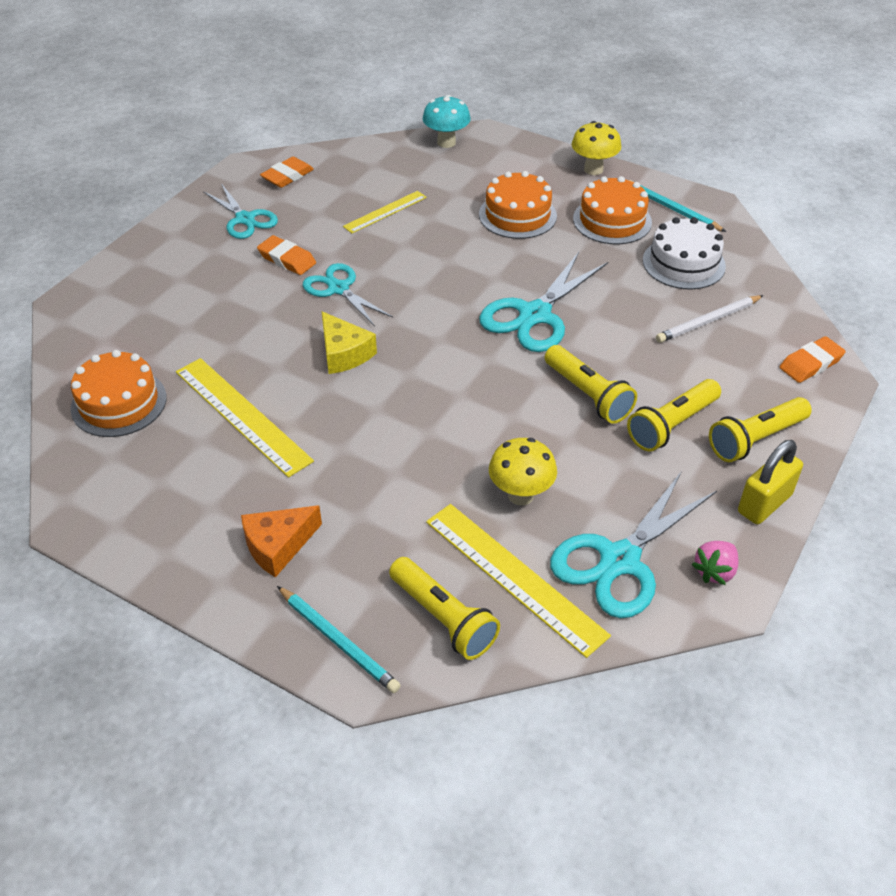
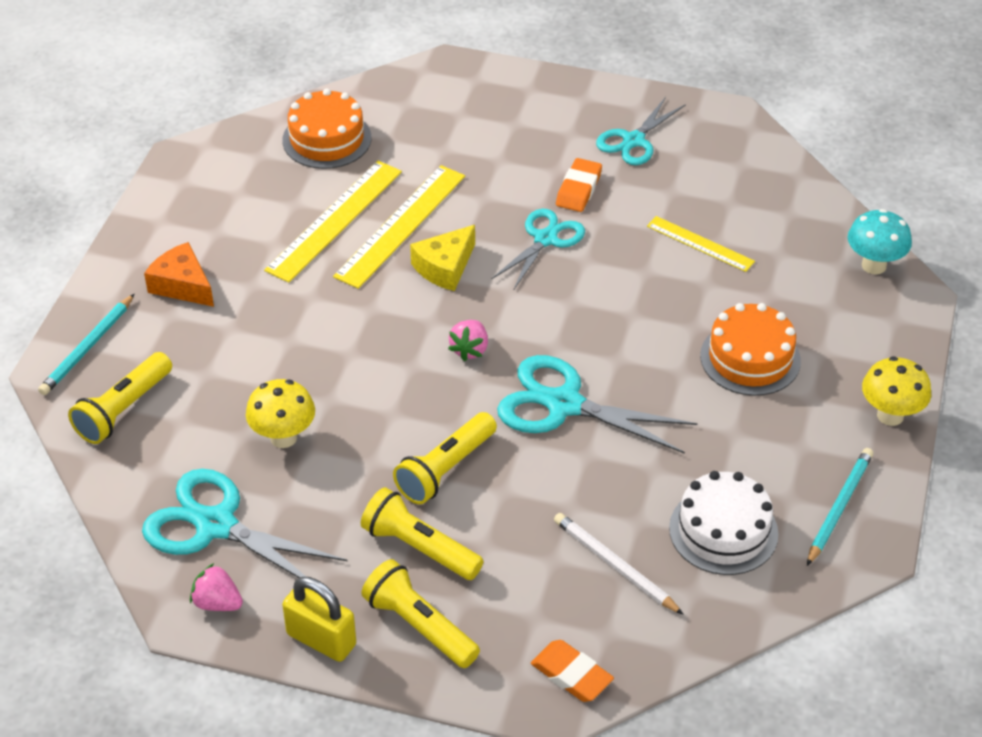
camera: 75 degrees right, 0 degrees up
orange eraser [260,157,314,188] -> none
yellow ruler [426,504,611,658] -> yellow ruler moved to [333,165,465,289]
orange cake [573,176,652,245] -> none
none -> pink strawberry [448,320,488,361]

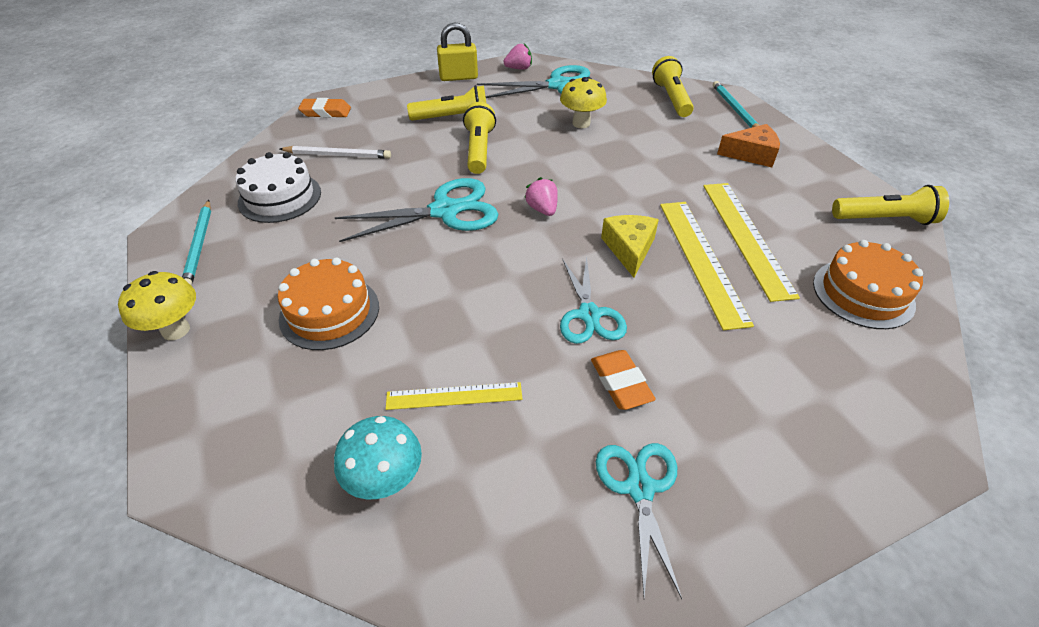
camera: 140 degrees right, 0 degrees up
yellow flashlight [362,559,480,668] -> yellow flashlight moved to [832,185,949,225]
turquoise mushroom [848,209,912,275] -> turquoise mushroom moved to [334,416,422,499]

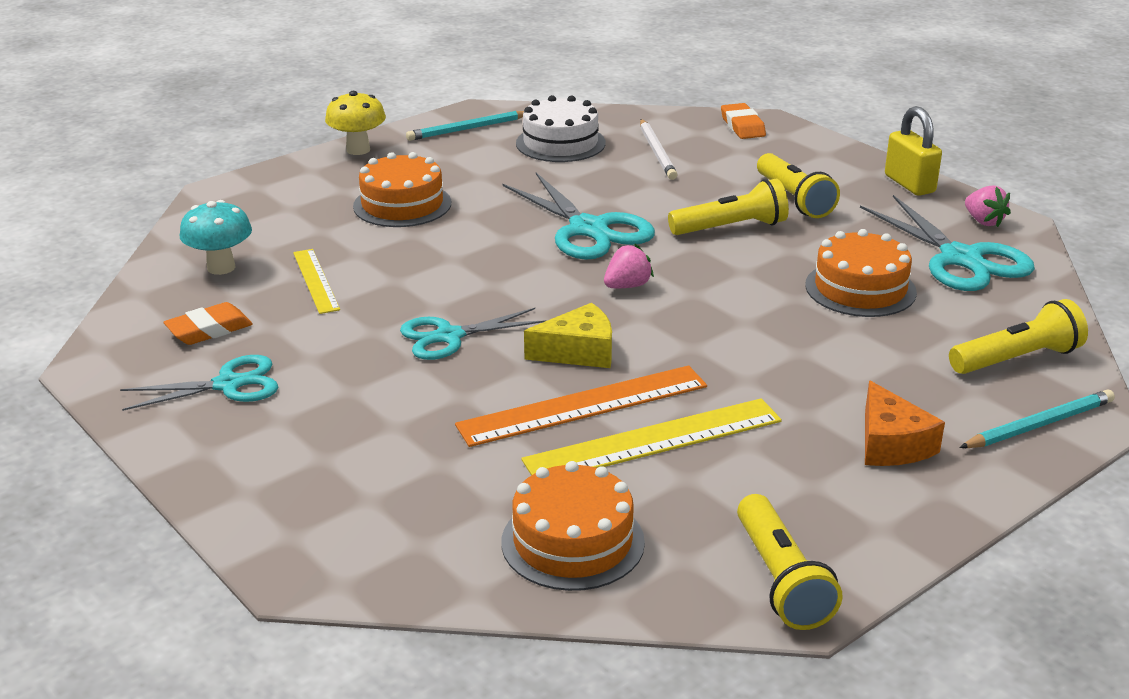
camera: 75 degrees right, 15 degrees down
yellow mushroom [560,77,607,128] -> orange cake [805,229,917,317]
orange eraser [591,350,656,410] -> orange eraser moved to [164,302,253,345]
yellow ruler [660,202,754,330] -> orange ruler [455,365,707,447]

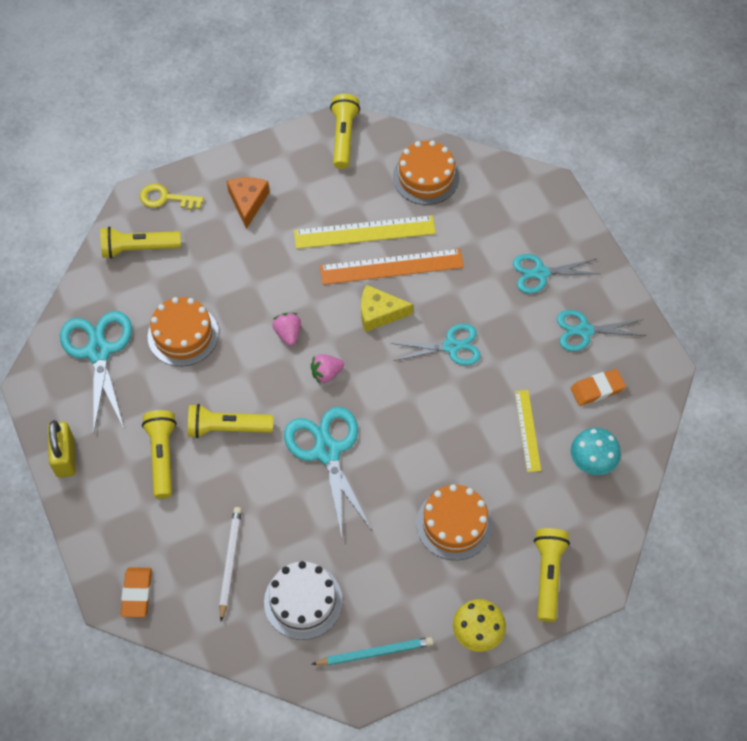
camera: 165 degrees left, 30 degrees up
turquoise pencil [959,389,1115,448] -> yellow key [140,183,204,210]
pink strawberry [965,185,1011,227] -> pink strawberry moved to [273,313,301,346]
none -> turquoise scissors [513,254,600,294]
none -> yellow flashlight [534,528,570,622]

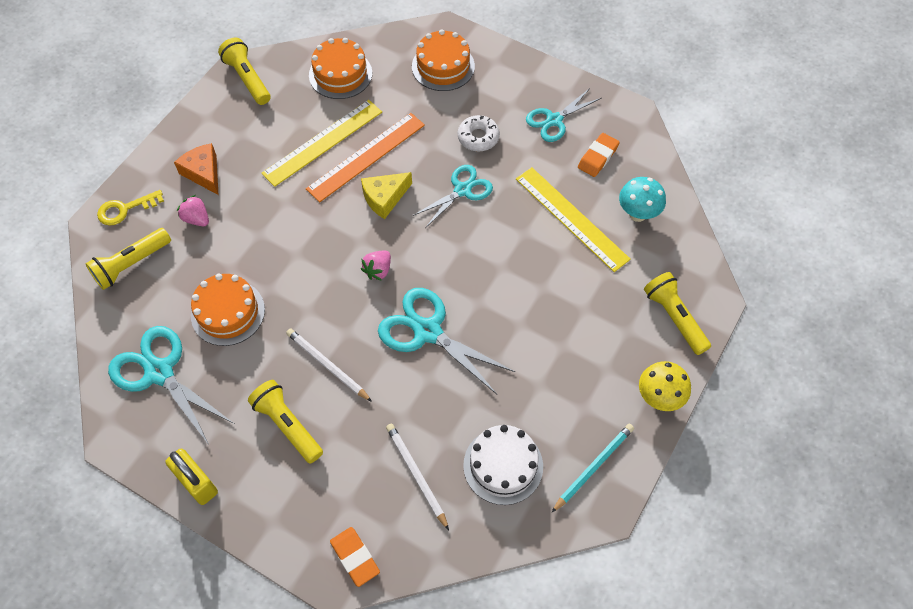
camera: 35 degrees left, 0 degrees up
yellow flashlight [188,404,273,438] -> white pencil [286,328,372,402]
pink strawberry [273,313,301,346] -> pink strawberry moved to [177,195,209,226]
orange cake [417,484,493,560] -> orange cake moved to [412,29,475,91]
turquoise scissors [513,254,600,294] -> none
yellow ruler [515,390,541,472] -> yellow ruler [516,167,631,272], size x1.70
none -> white donut [458,115,500,151]

